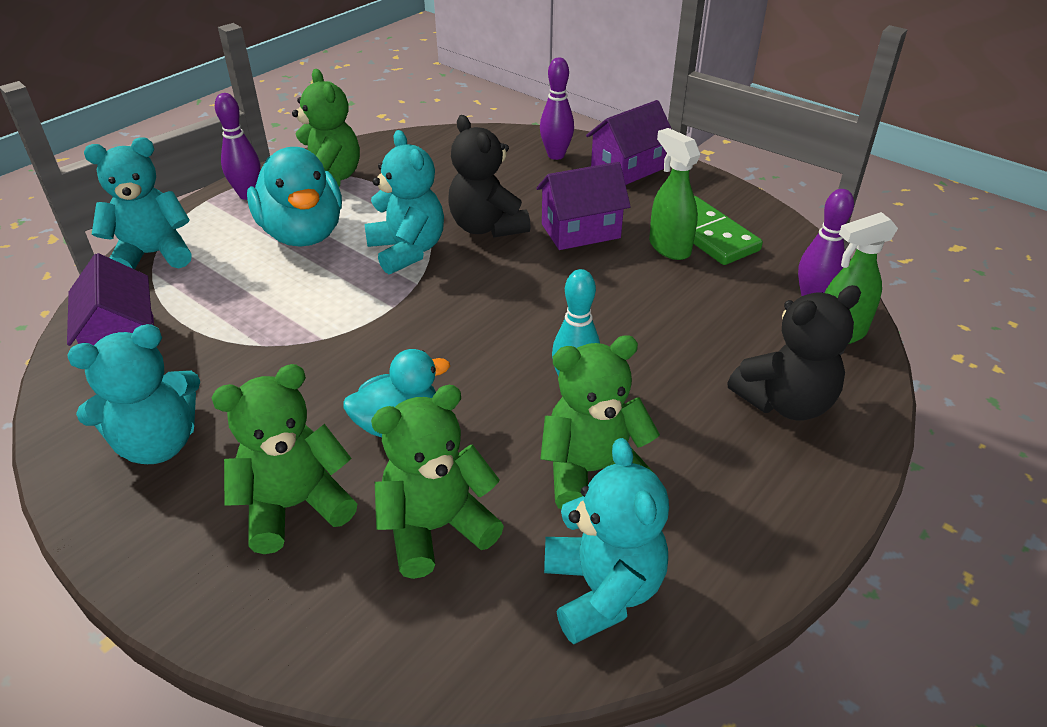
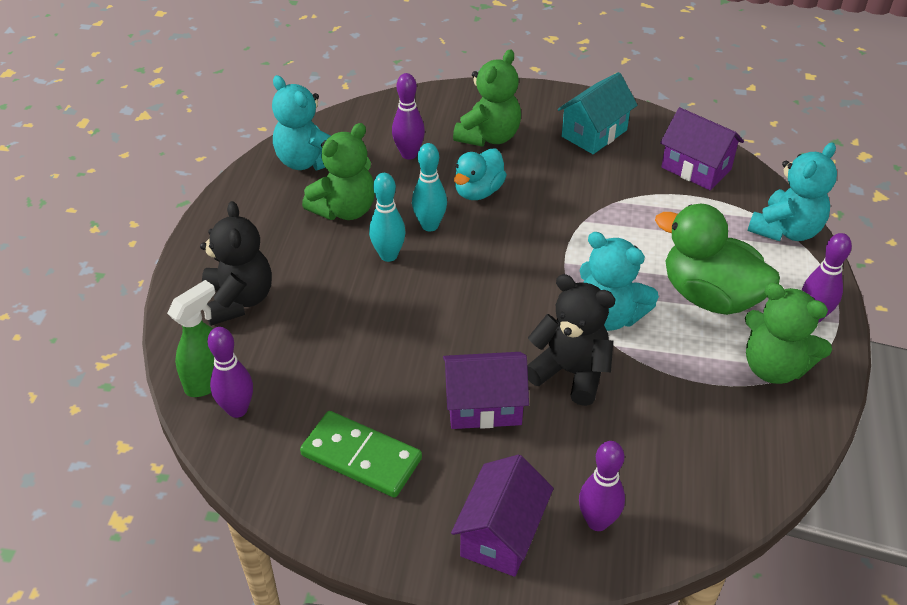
camera: 150 degrees right, 5 degrees up
turquoise teddy bear [67,324,200,464] -> turquoise house [558,72,638,154]
turquoise duck [247,147,342,247] -> green duck [655,204,780,315]
green teddy bear [371,385,504,579] -> purple bowling pin [392,73,425,160]
purple house [536,162,631,250] -> purple house turned 45 degrees clockwise [443,352,529,429]
green spray bottle [649,128,701,260] -> none
black teddy bear [727,285,861,421] -> black teddy bear turned 135 degrees clockwise [200,201,272,326]
none -> turquoise bowling pin [412,143,447,231]

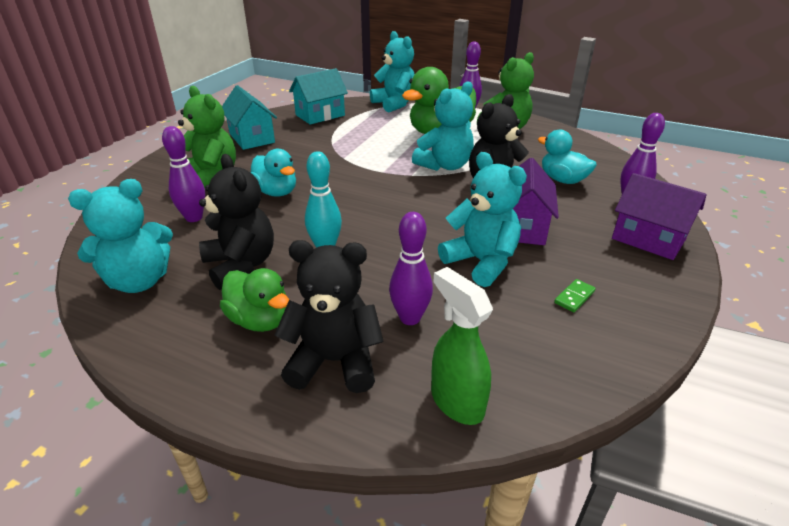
camera: 75 degrees left, 10 degrees down
purple bowling pin [208,327,253,418] -> purple bowling pin moved to [389,212,433,325]
green domino [300,411,422,498] -> green domino [554,279,596,312], size x0.43
green teddy bear [302,123,375,220] -> black teddy bear [199,154,274,290]
turquoise bowling pin [412,143,447,231] -> none
purple house [660,107,744,190] -> turquoise house [289,68,348,125]
none -> green duck [220,268,289,332]
none -> turquoise teddy bear [438,152,527,287]
none -> turquoise duck [538,130,597,184]

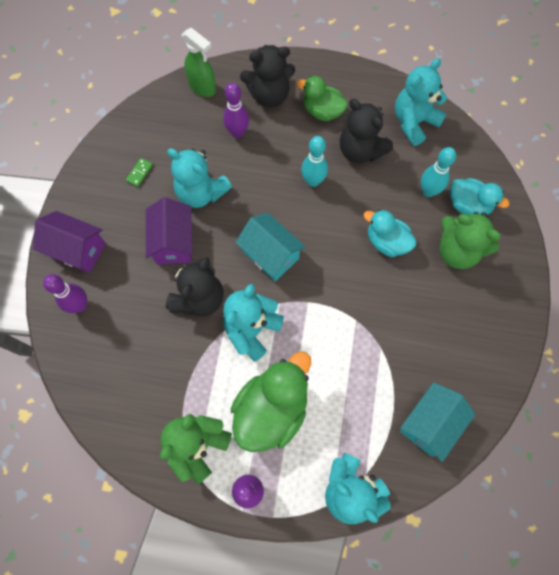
camera: 165 degrees right, 35 degrees up
purple bowling pin [162,126,205,222] -> turquoise bowling pin [421,147,456,197]
turquoise house [222,85,277,150] -> turquoise house moved to [235,213,306,281]
turquoise duck [538,130,597,184] -> turquoise duck moved to [450,178,509,215]

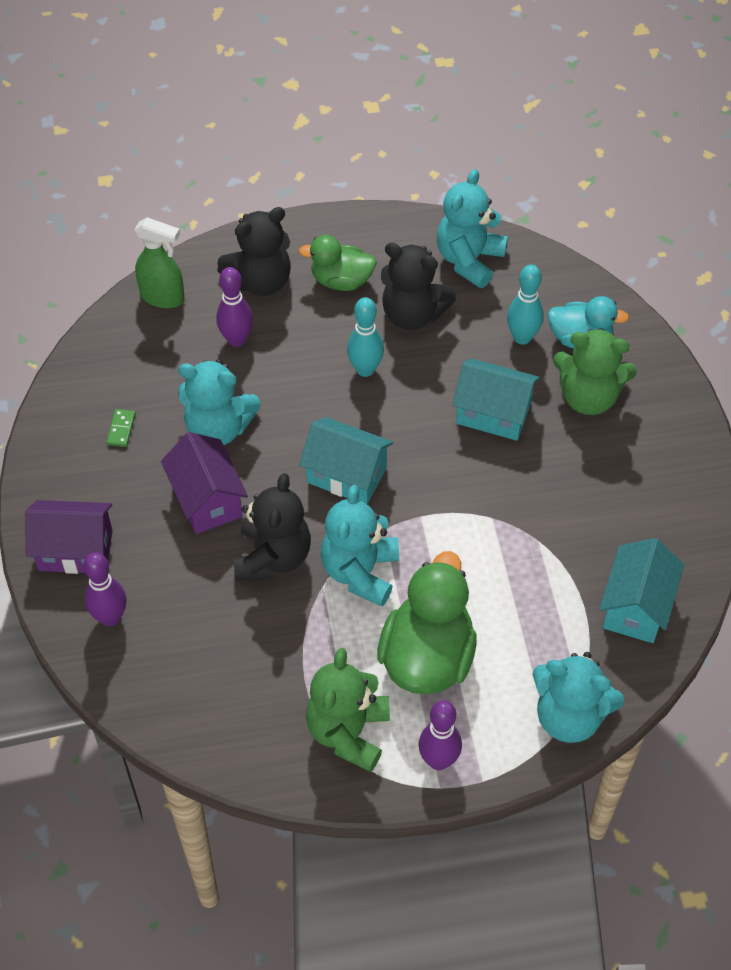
camera: 20 degrees left, 15 degrees down
turquoise duck [363,210,417,257] -> turquoise house [452,358,540,441]

